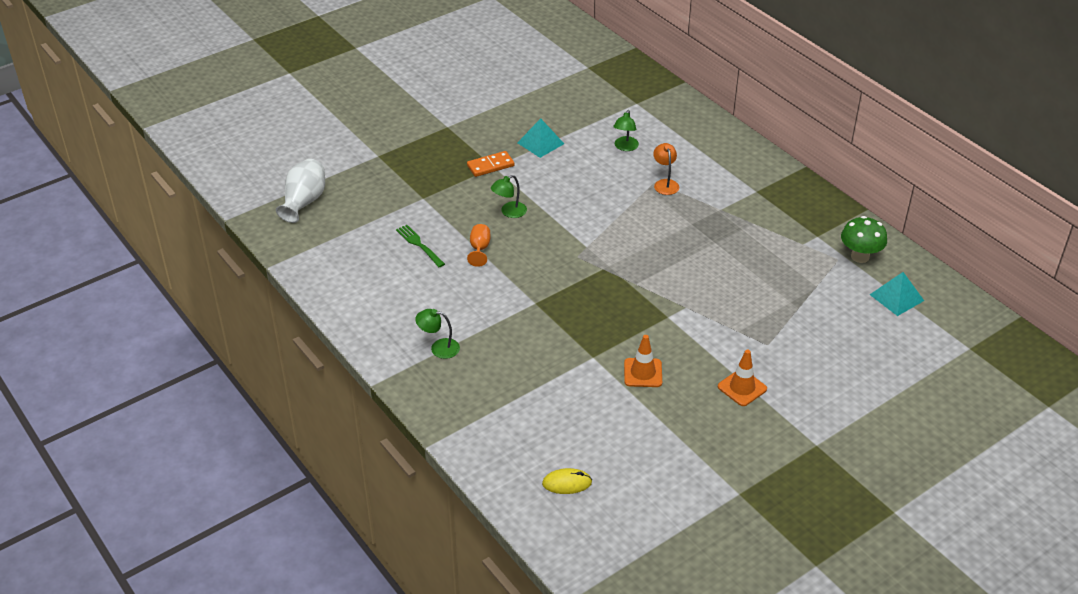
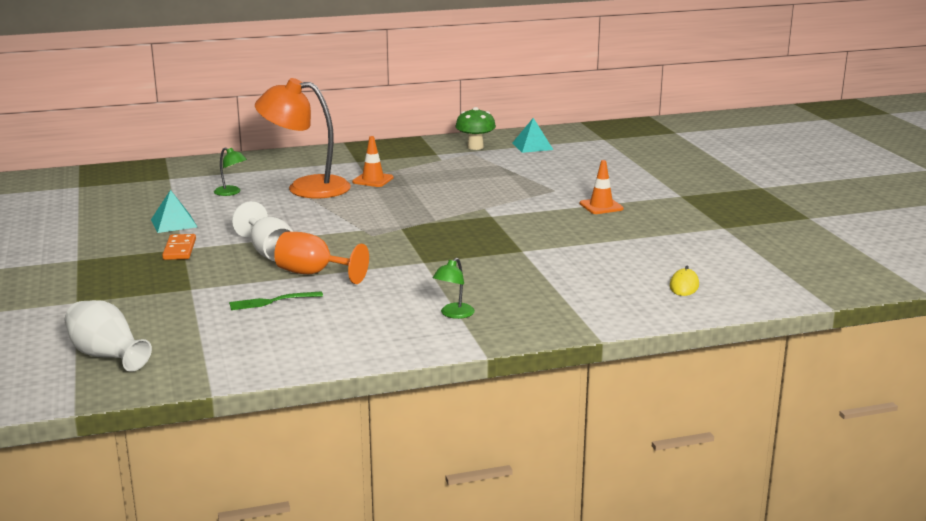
camera: 70 degrees left, 20 degrees down
orange goblet [467,224,491,267] -> orange goblet [274,232,369,284], size x1.71
green lamp [491,175,527,218] -> white goblet [232,201,294,261]
orange traffic cone [624,335,662,387] -> orange traffic cone moved to [352,136,394,187]
orange lamp [653,143,679,195] -> orange lamp [255,78,351,199], size x2.35

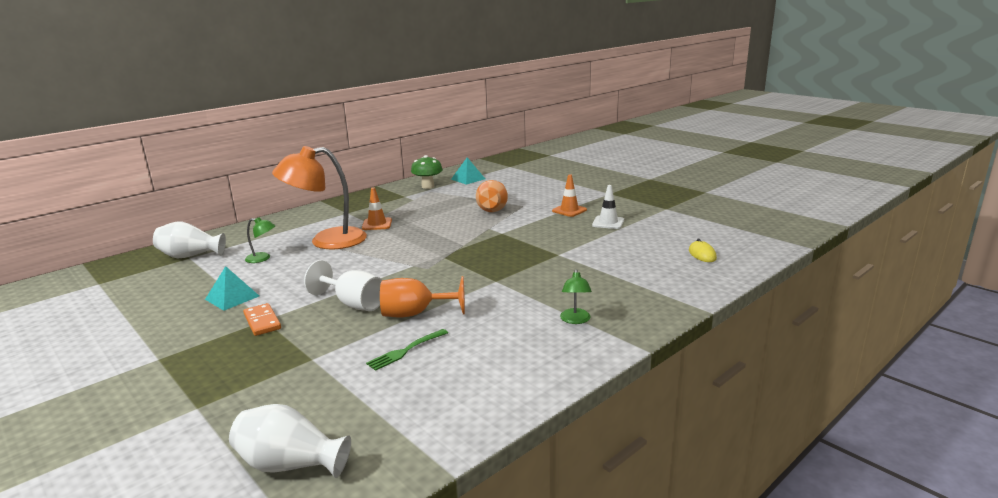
camera: 25 degrees left, 0 degrees up
none -> white vase [153,221,226,258]
none -> orange vase [476,180,508,212]
none -> white traffic cone [592,185,624,229]

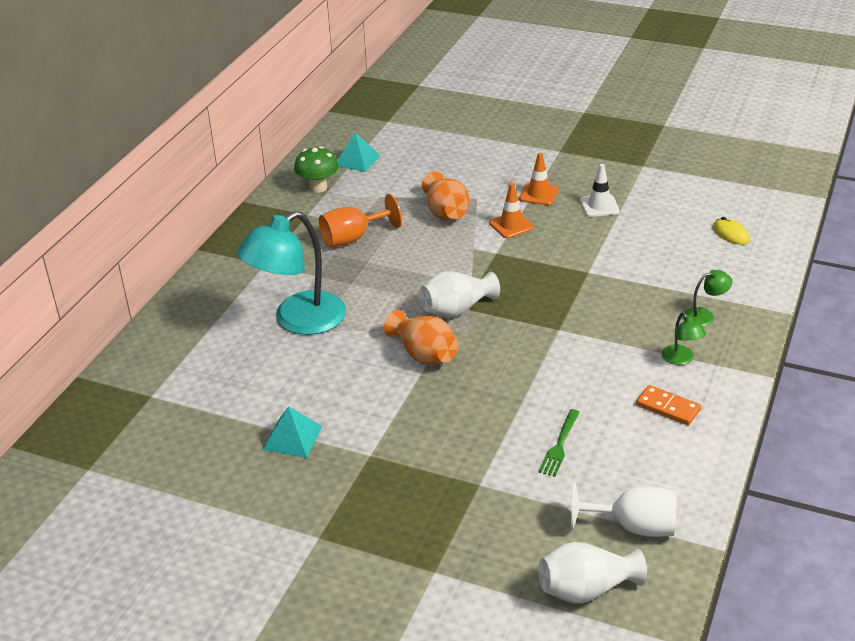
camera: 25 degrees left, 15 degrees up
white vase [153,221,226,258] -> white vase moved to [419,271,500,318]
orange domino [243,303,281,336] -> orange domino moved to [636,385,701,425]
green lamp [245,217,275,263] -> green lamp moved to [683,270,732,326]
orange lamp [272,146,367,249] -> turquoise lamp [236,211,346,335]
white goblet [304,260,382,311] -> white goblet moved to [571,482,676,537]
orange traffic cone [362,187,392,230] -> orange traffic cone moved to [489,183,534,238]
orange goblet [380,276,465,317] -> orange goblet moved to [319,194,402,247]
none -> orange vase [384,310,458,365]

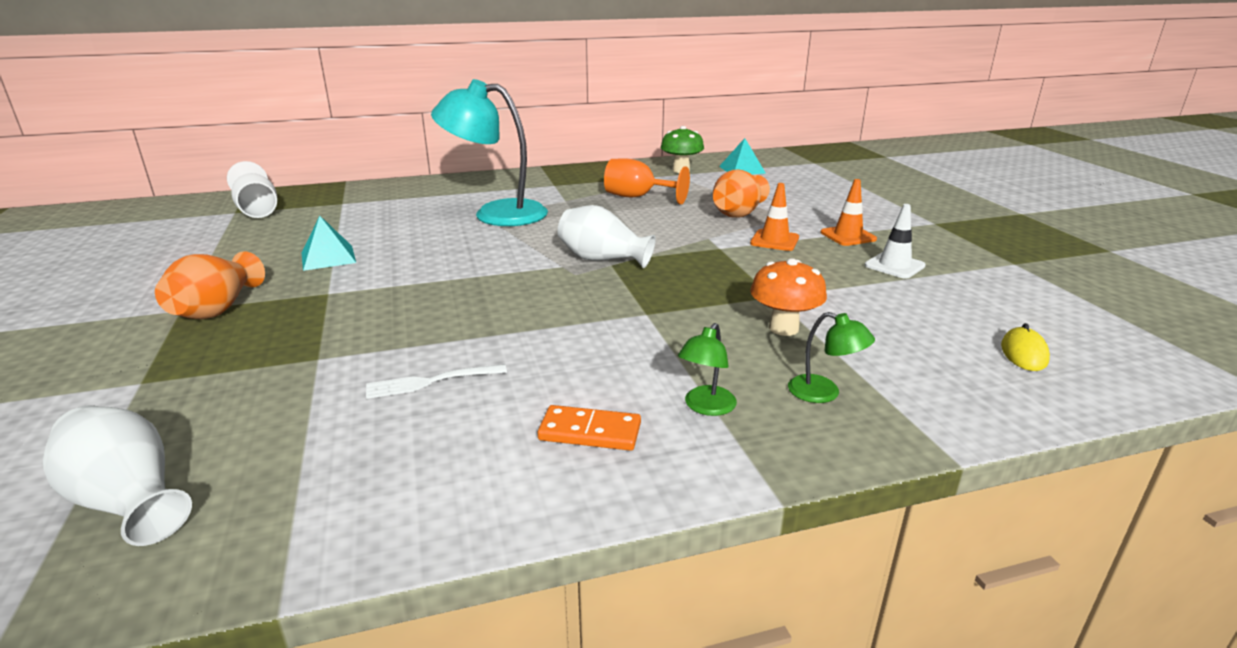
camera: 50 degrees right, 10 degrees down
orange vase [384,310,458,365] -> orange vase moved to [155,251,265,319]
green fork [538,409,580,477] -> white fork [366,364,507,399]
white goblet [571,482,676,537] -> white goblet moved to [227,161,277,218]
orange domino [636,385,701,425] -> orange domino turned 75 degrees counterclockwise [538,405,641,451]
none -> orange mushroom [750,258,827,336]

